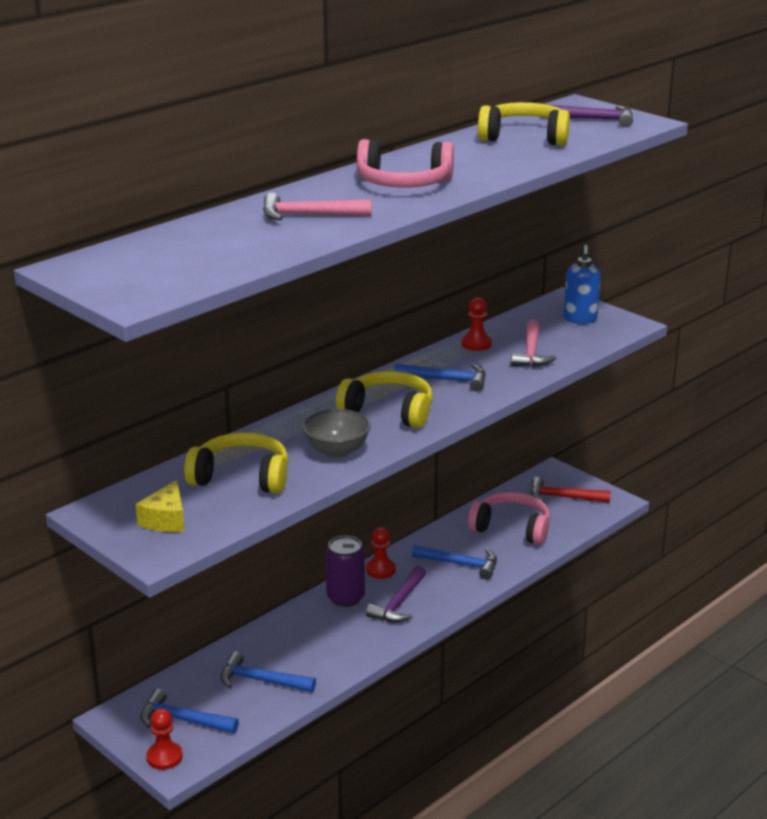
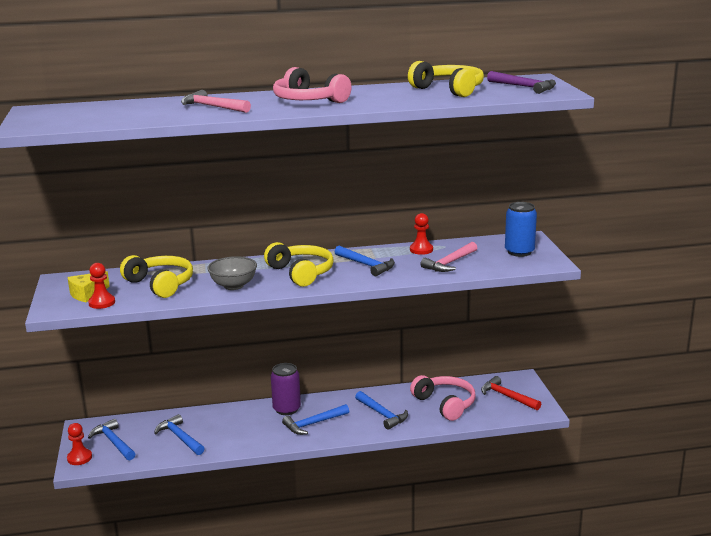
camera: 35 degrees right, 5 degrees down
red pawn [366,527,396,579] -> red pawn moved to [88,263,115,309]
purple hammer [366,566,426,623] -> blue hammer [282,404,349,435]
blue soap dispenser [564,245,601,324] -> blue can [505,202,537,257]

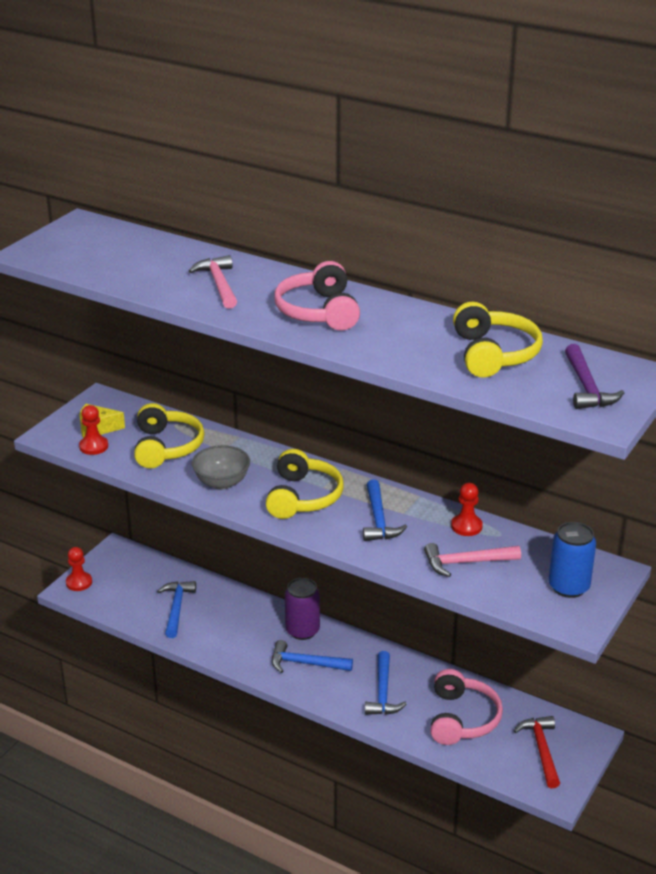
camera: 40 degrees right, 10 degrees up
blue hammer [88,419,135,461] -> none

